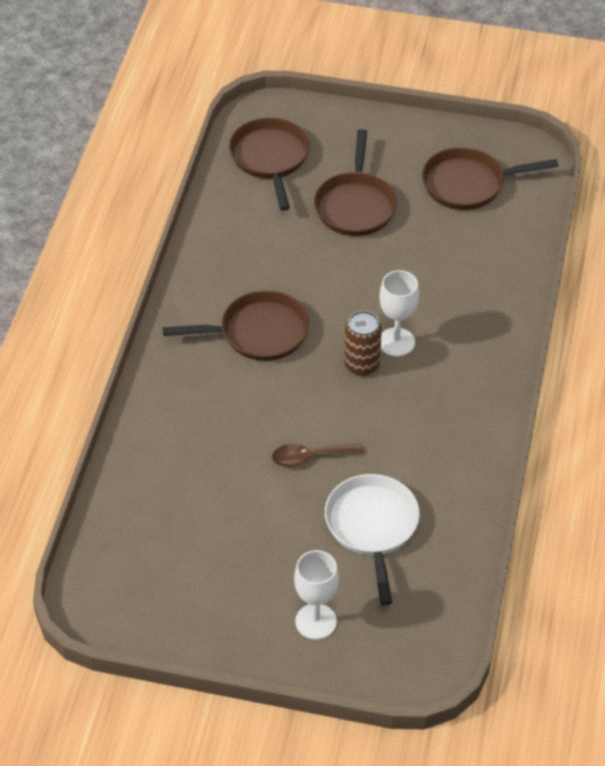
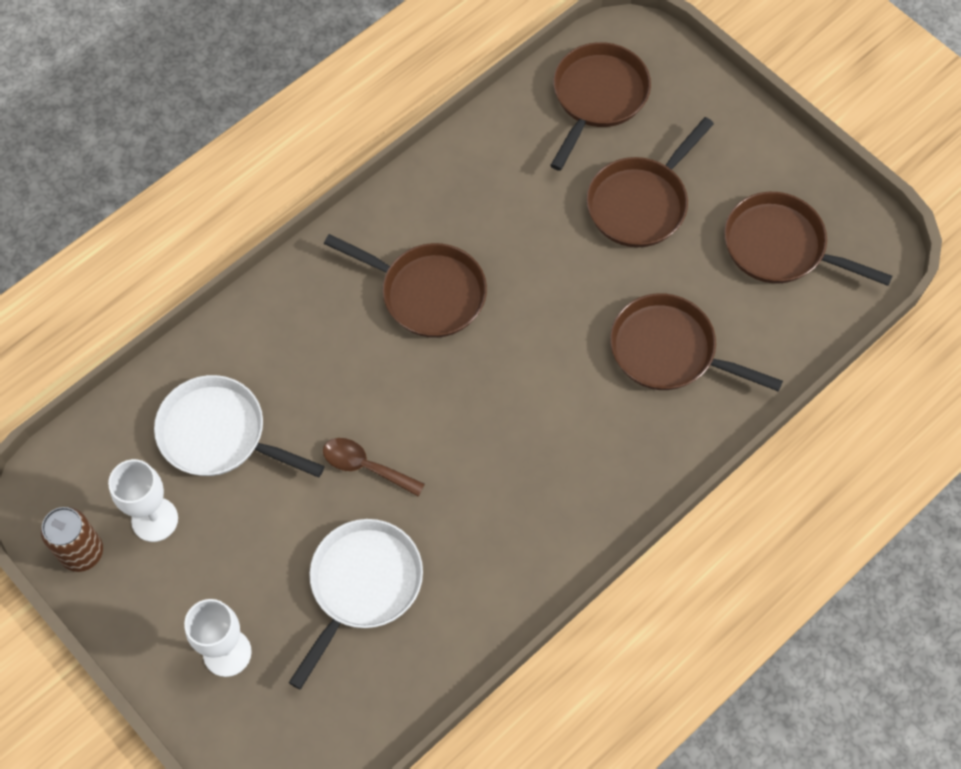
camera: 35 degrees right, 15 degrees up
brown can [344,311,382,376] -> brown can moved to [41,507,103,572]
white goblet [379,270,419,357] -> white goblet moved to [108,459,178,542]
none -> white pan [154,375,324,478]
none -> brown pan [610,293,783,392]

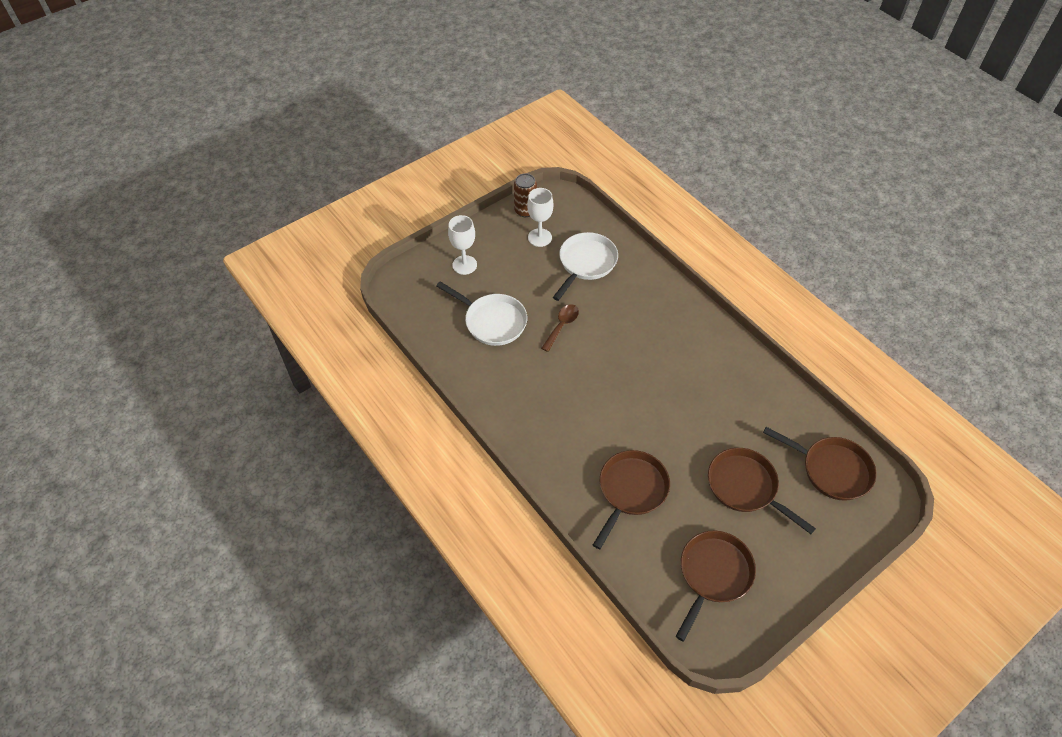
camera: 95 degrees right, 10 degrees down
brown pan [324,234,487,338] -> none

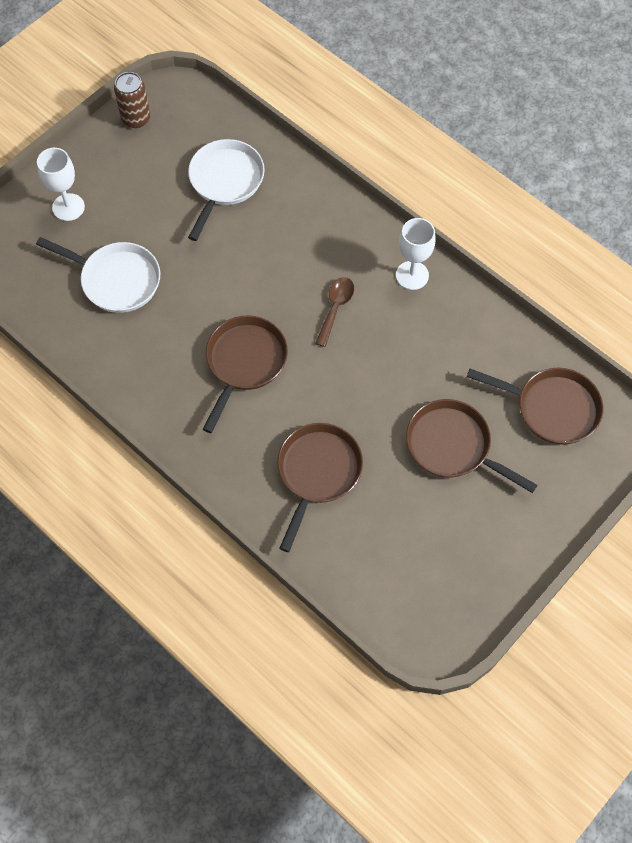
camera: 10 degrees left, 10 degrees up
white goblet [527,188,554,247] -> white goblet moved to [396,218,436,290]
brown spoon [541,304,579,352] -> brown spoon moved to [315,277,354,347]
brown pan [676,531,756,642] -> brown pan moved to [203,315,288,433]

